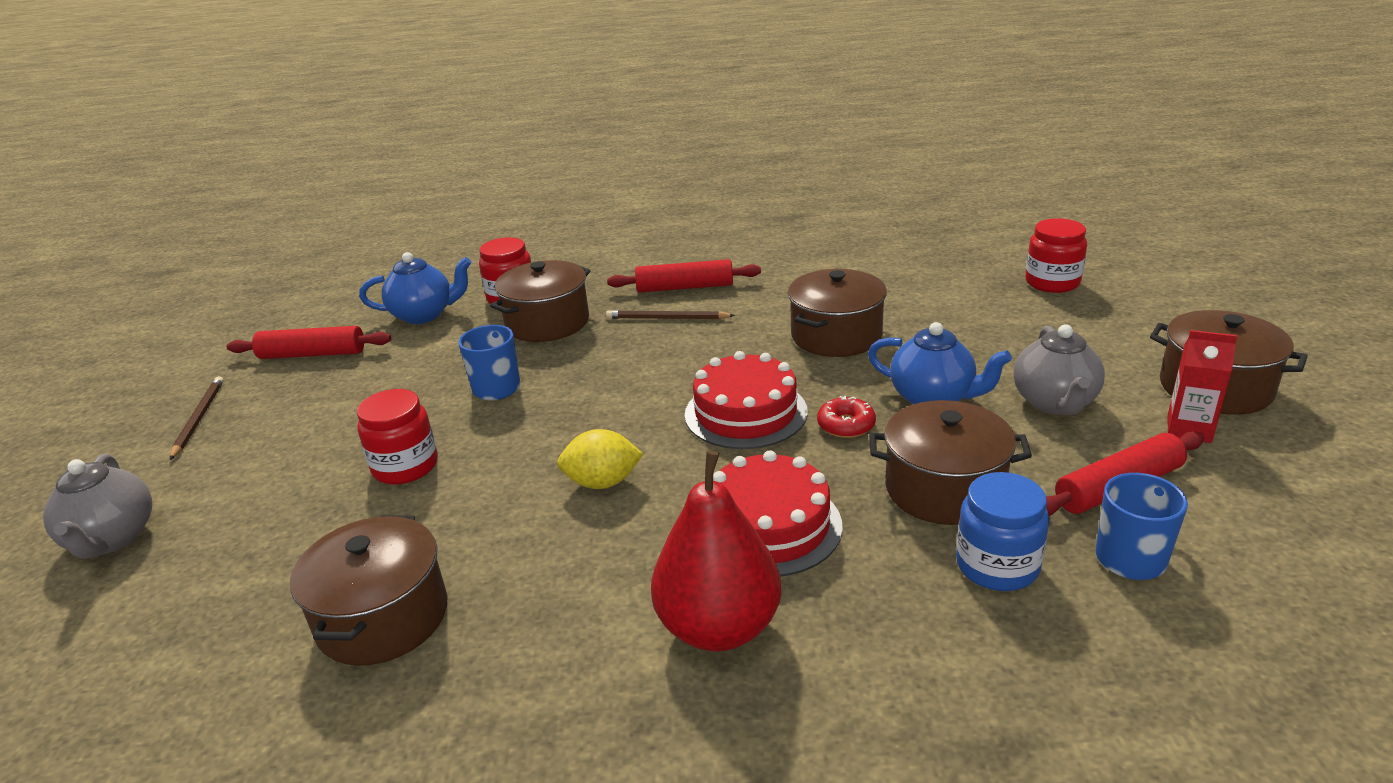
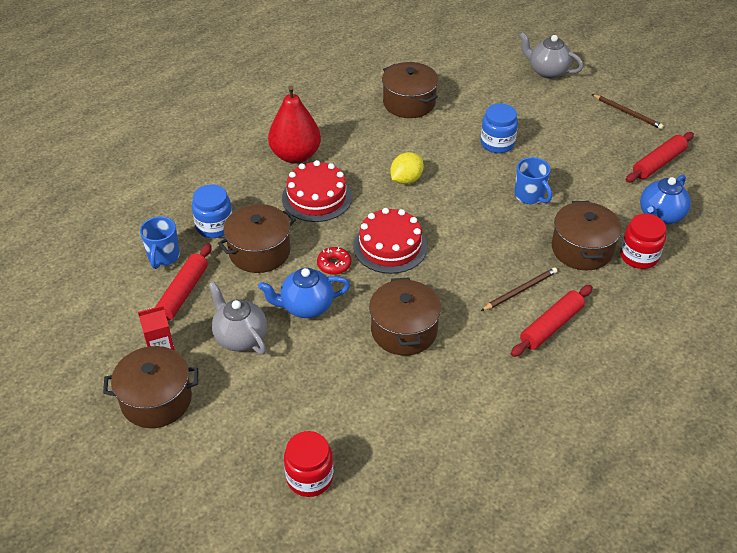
camera: 135 degrees right, 15 degrees up
red jar [357,389,438,485] -> blue jar [481,103,518,153]

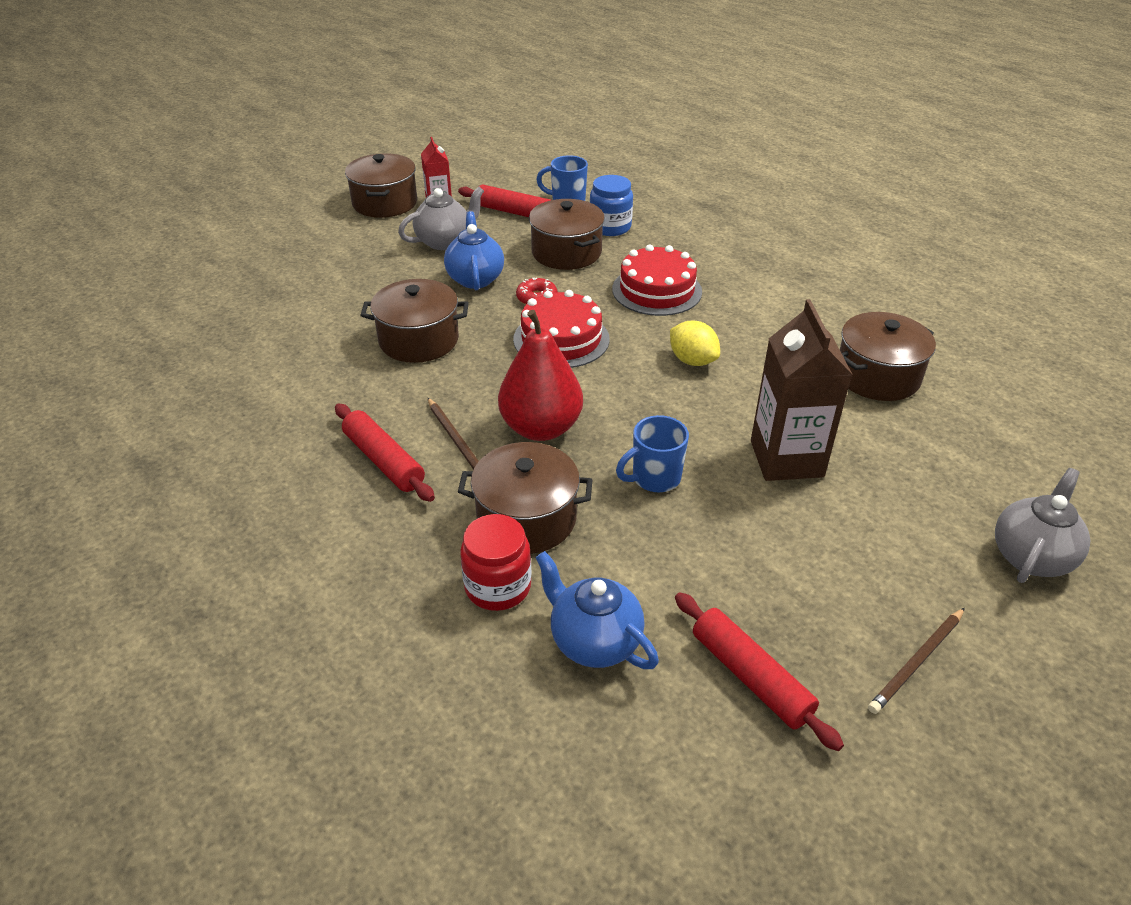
camera: 95 degrees right, 5 degrees down
red pear [268,85,321,163] -> red pear moved to [498,310,583,441]
red jar [284,431,333,497] -> none
blue jar [481,103,518,153] -> brown carton [751,299,853,481]

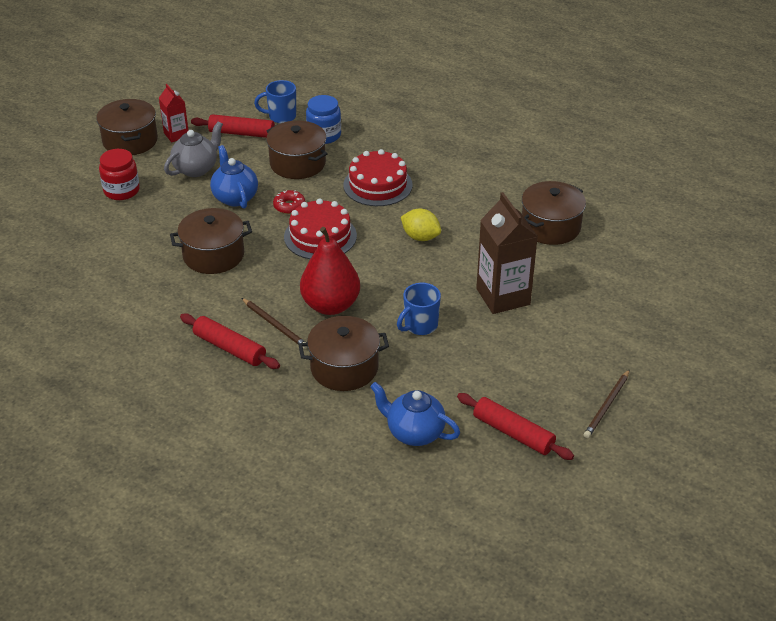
camera: 15 degrees left, 0 degrees up
red jar [460,514,532,611] -> red jar moved to [99,149,140,200]
grey teapot [995,468,1090,583] -> none

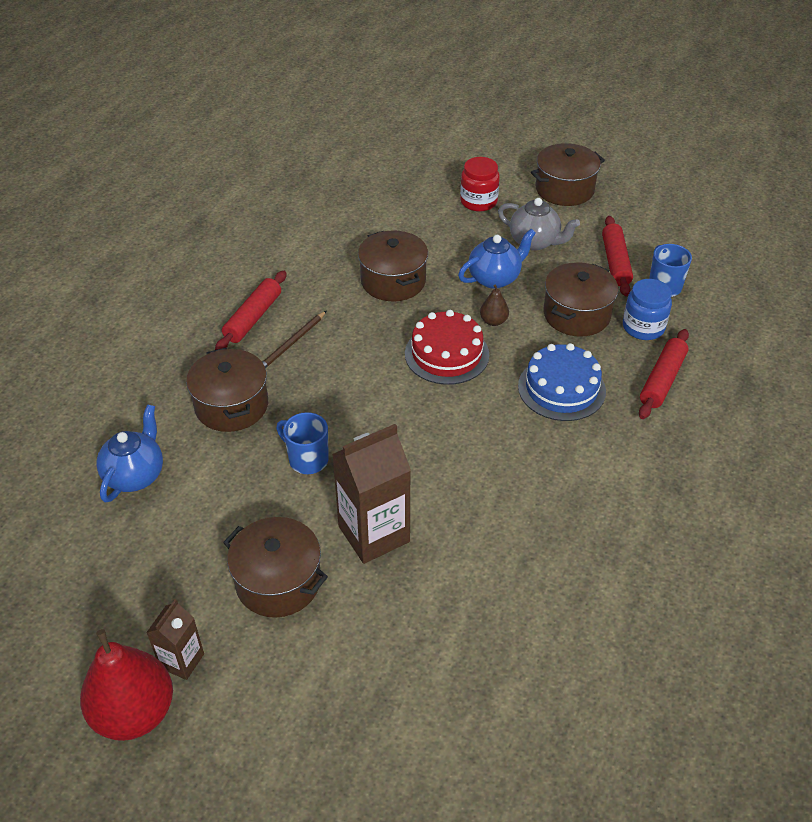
camera: 80 degrees right, 5 degrees up
red carton [159,84,188,142] -> none
red donut [273,190,305,214] -> brown pear [480,284,509,326]
red pear [300,227,360,315] -> red pear moved to [80,629,173,741]
red cake [343,149,413,206] -> blue cake [518,343,606,421]
yellow lemon [401,209,441,241] -> none
red rolling pin [457,393,574,460] -> red rolling pin moved to [639,329,689,419]
brown pot [522,181,586,245] -> brown pot moved to [223,517,328,618]
brown pencil [584,369,630,438] -> brown carton [146,599,204,680]

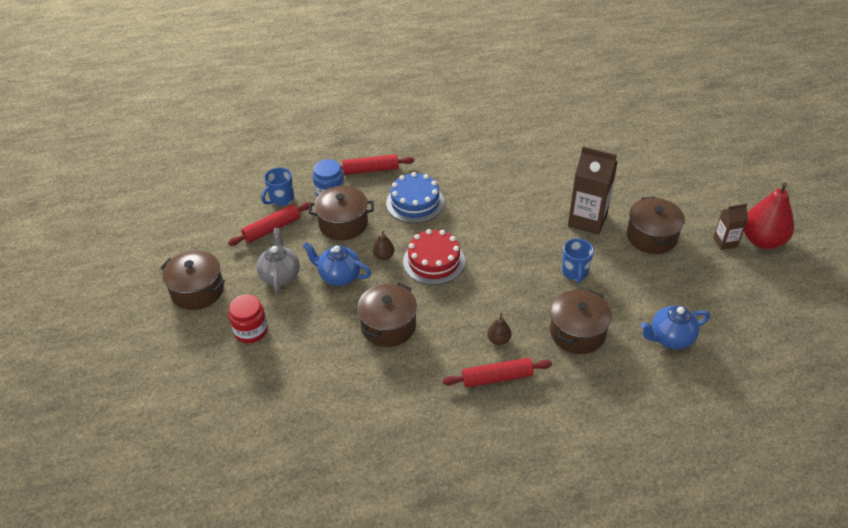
camera: 125 degrees left, 0 degrees up
brown pencil [262,311,326,368] -> brown pear [487,313,512,345]

